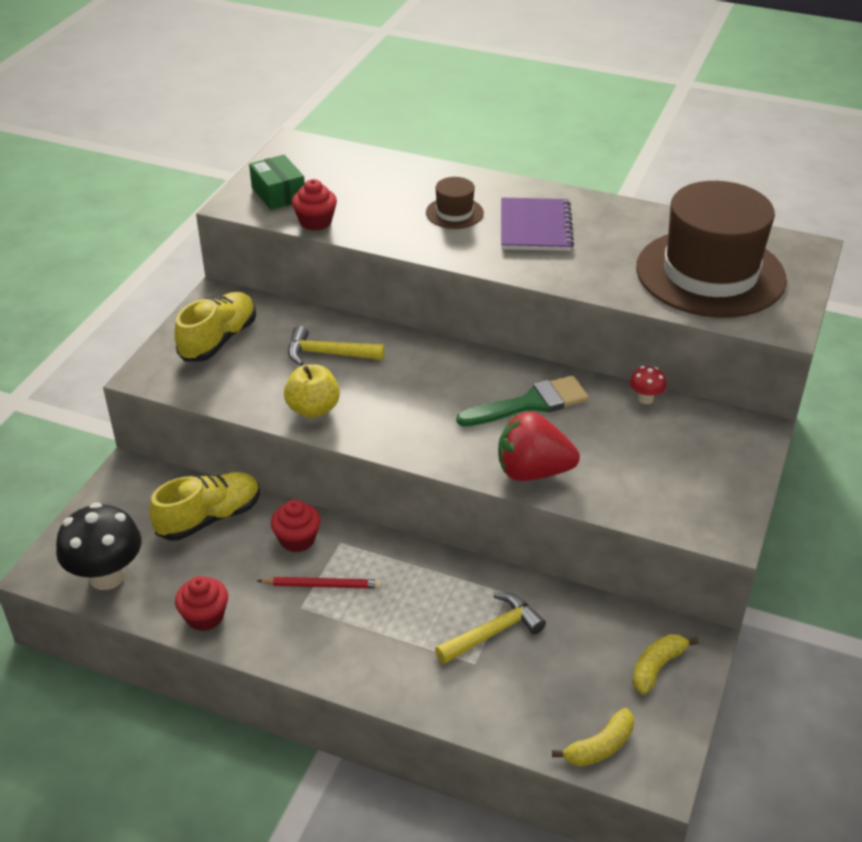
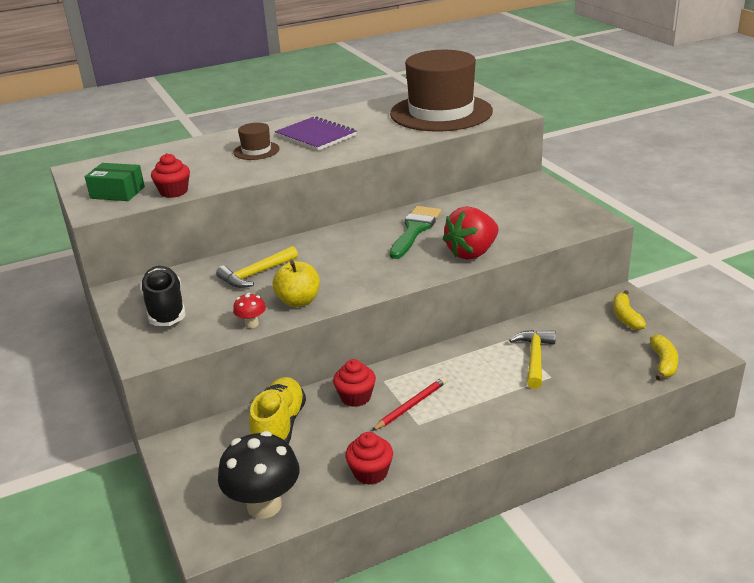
camera: 45 degrees left, 10 degrees down
yellow shoe [174,292,256,362] -> black shoe [140,266,186,326]
red mushroom [630,366,667,404] -> red mushroom moved to [233,293,266,328]

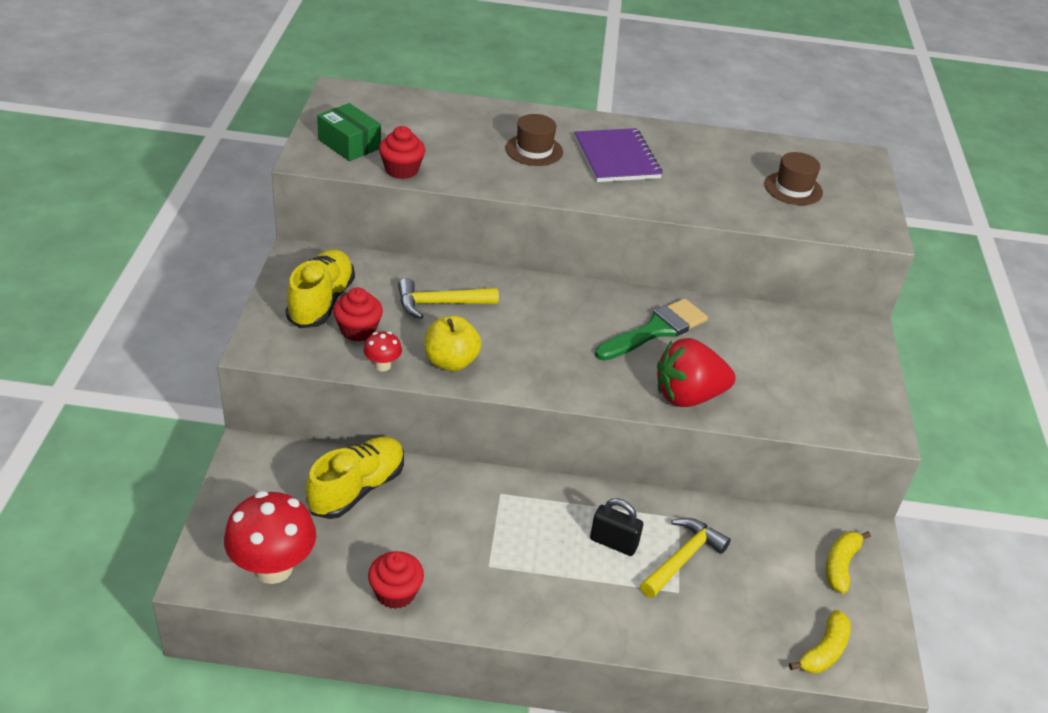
camera: 25 degrees right, 10 degrees up
black shoe [140,266,186,326] -> yellow shoe [286,249,355,328]
black mushroom [218,431,299,519] -> red mushroom [224,491,316,584]
red cupcake [333,359,376,407] -> red cupcake moved to [333,288,383,341]
red pencil [372,377,447,431] -> none
brown hat [390,50,493,131] -> brown hat [764,152,823,205], size x0.42
none -> black padlock [590,498,643,556]

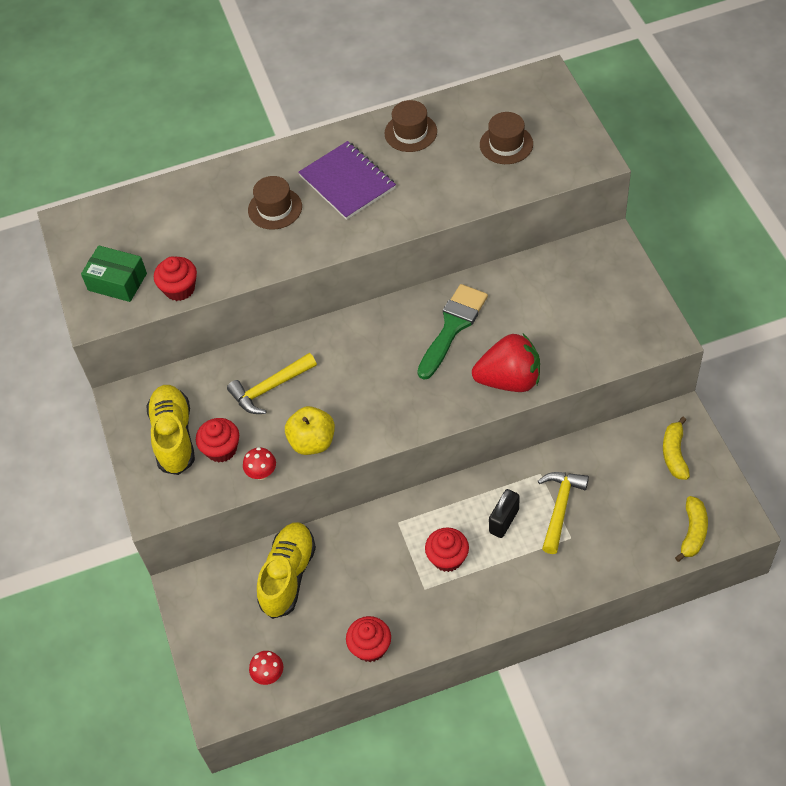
camera: 15 degrees left, 15 degrees up
red mushroom [224,491,316,584] -> red mushroom [249,651,284,685], size x0.47
black padlock [590,498,643,556] -> black padlock turned 60 degrees counterclockwise [489,489,520,538]
red strawberry [657,338,736,407] -> red strawberry turned 150 degrees counterclockwise [472,334,540,392]
none -> brown hat [384,100,437,152]
none -> red cupcake [425,527,469,572]

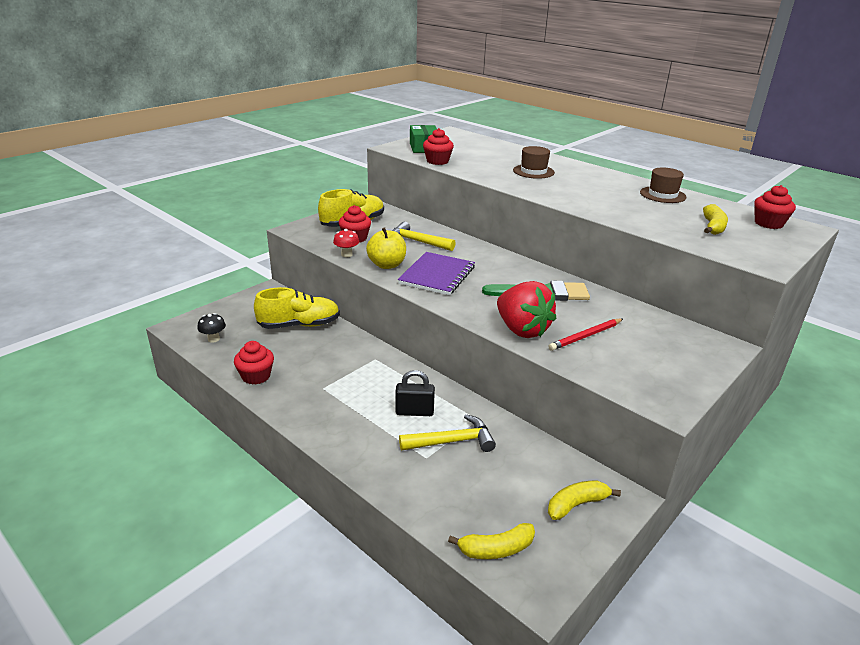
camera: 55 degrees right, 25 degrees down
red mushroom [249,651,284,685] -> black mushroom [197,313,226,343]
purple notebook [298,141,396,220] -> purple notebook moved to [398,252,475,295]
red cupcake [425,527,469,572] -> red cupcake moved to [754,185,796,229]
brown hat [480,112,533,164] -> yellow banana [703,204,728,235]
none -> red pencil [548,318,623,351]

